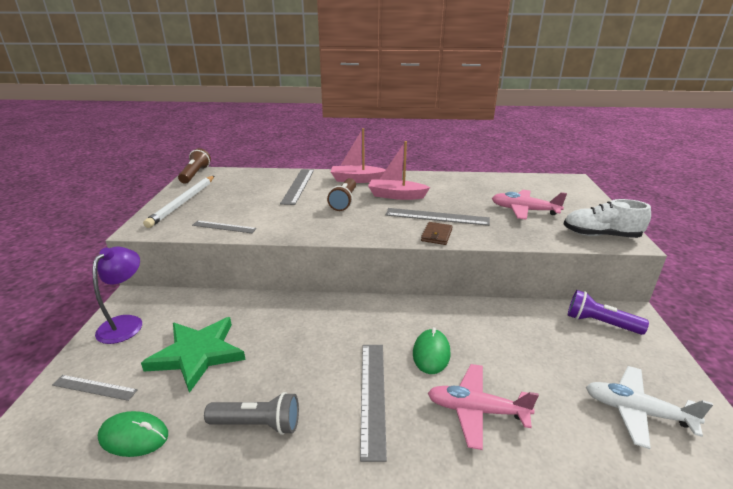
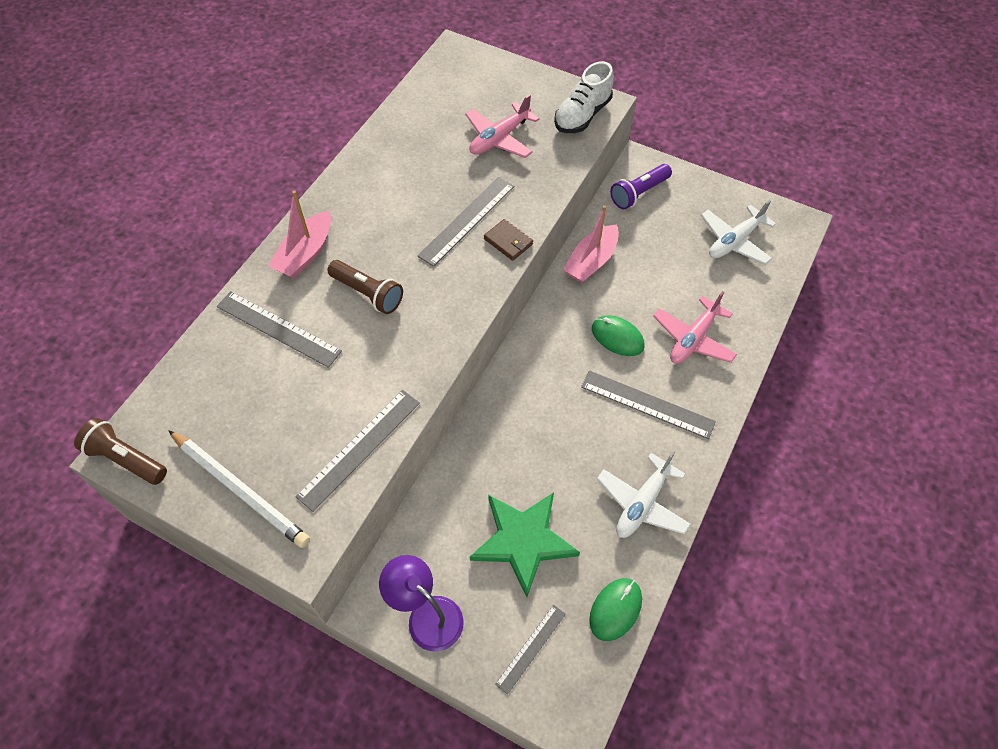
camera: 65 degrees left, 30 degrees up
grey ruler [192,221,257,233] -> grey ruler [295,390,420,512], size x1.61
grey flashlight [204,392,299,435] -> white plane [597,451,691,538]
pink boat [368,141,430,200] -> pink boat moved to [563,205,619,283]

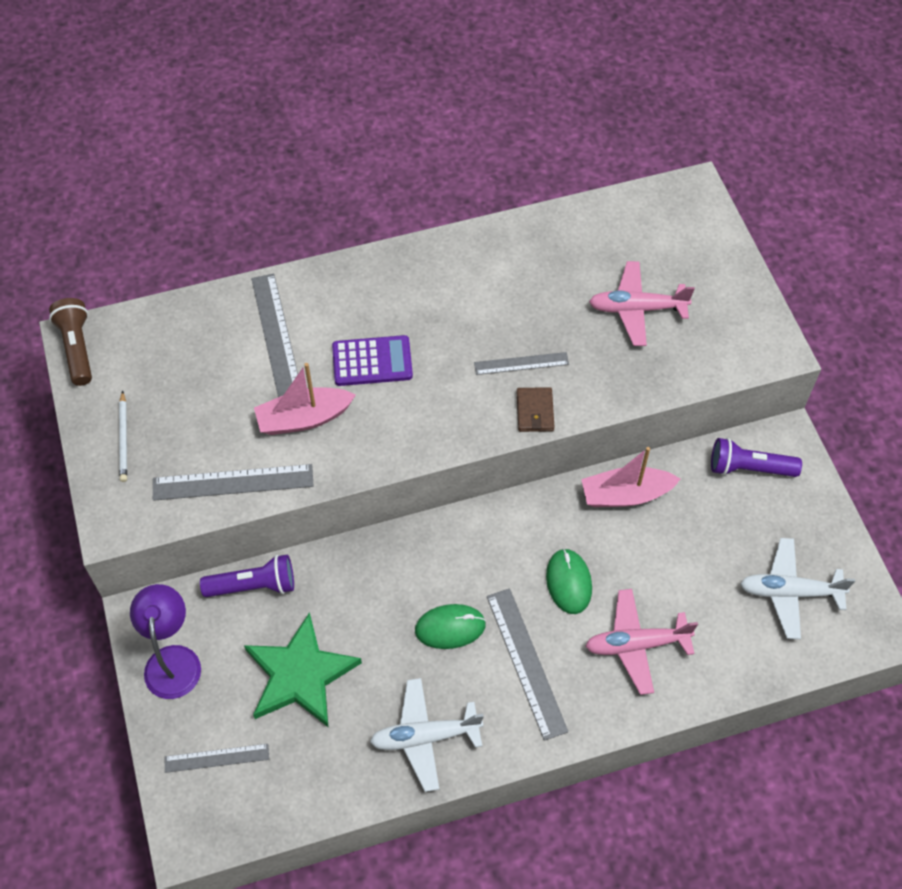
camera: 45 degrees right, 0 degrees up
white pencil [168,430,310,548] -> white pencil [119,391,127,482], size x0.54
pink boat [268,190,331,278] -> pink boat moved to [254,363,356,435]
brown flashlight [327,260,403,314] -> purple calculator [332,335,413,386]
grey ruler [417,177,514,267] -> grey ruler [474,352,569,375], size x0.62
white shoe [554,61,614,133] -> none
green mouse [589,578,642,641] -> green mouse moved to [415,604,486,649]
none -> purple flashlight [200,554,294,597]

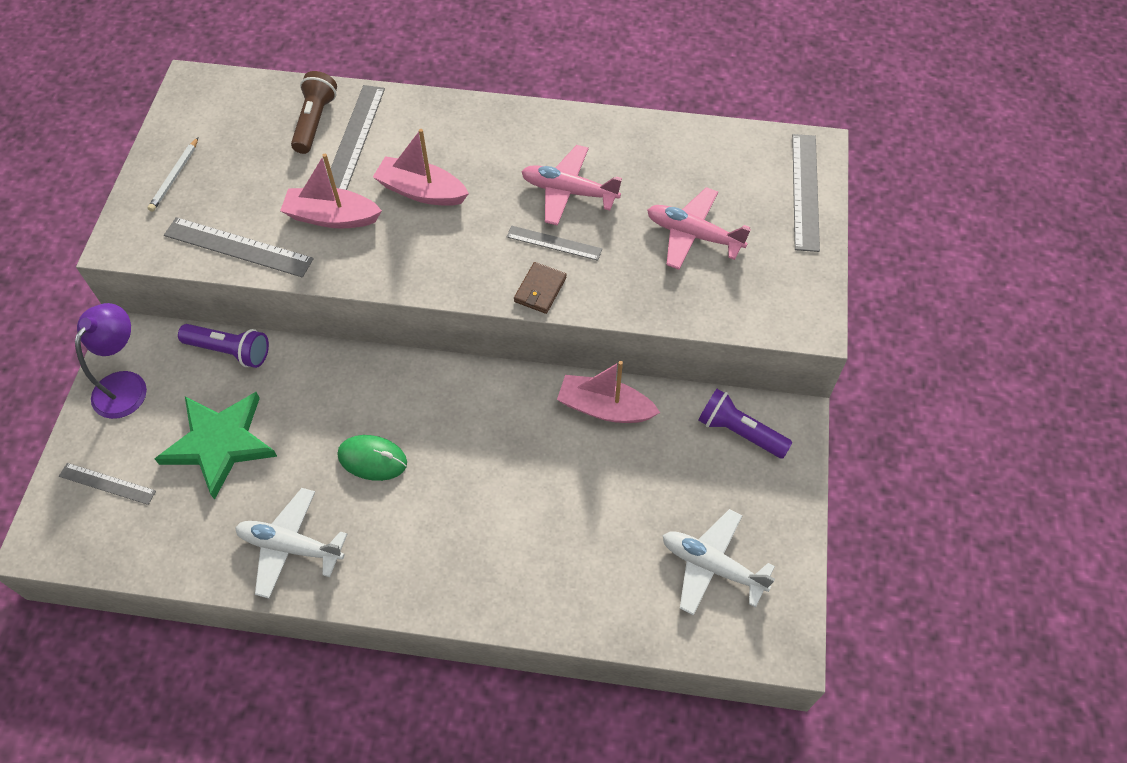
camera: 25 degrees right, 0 degrees up
brown flashlight [49,298,92,386] -> brown flashlight moved to [291,71,337,154]
purple calculator [332,335,413,386] -> pink boat [373,129,469,206]
grey ruler [487,588,568,741] -> grey ruler moved to [792,134,820,252]
green mouse [546,549,592,614] -> none
pink plane [585,589,698,695] -> pink plane moved to [522,145,622,226]

